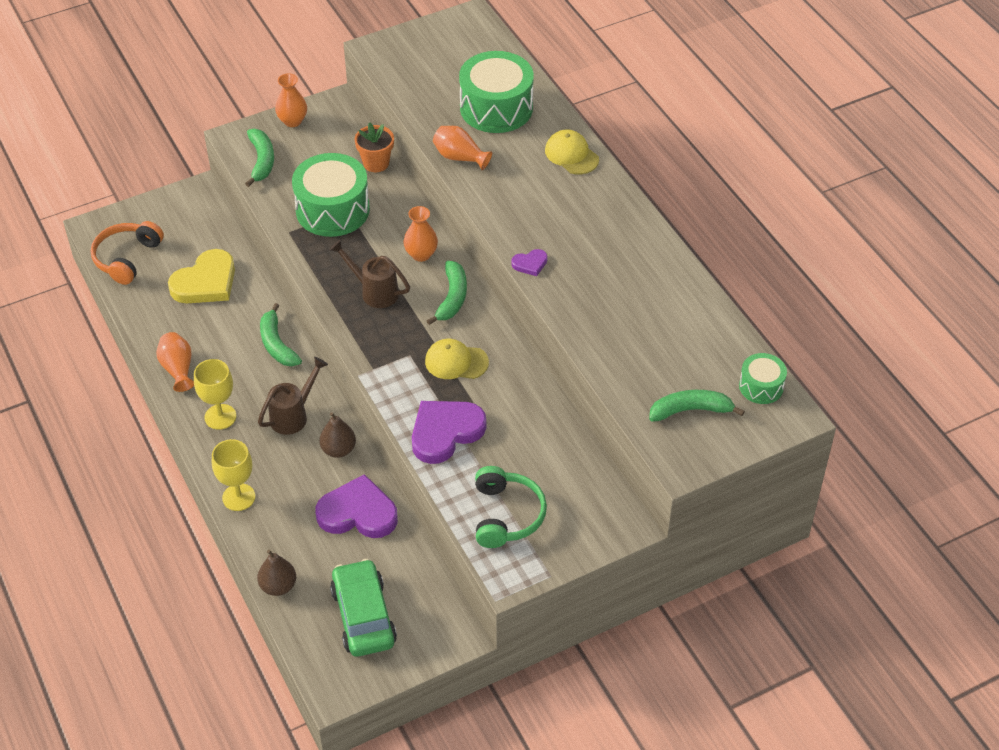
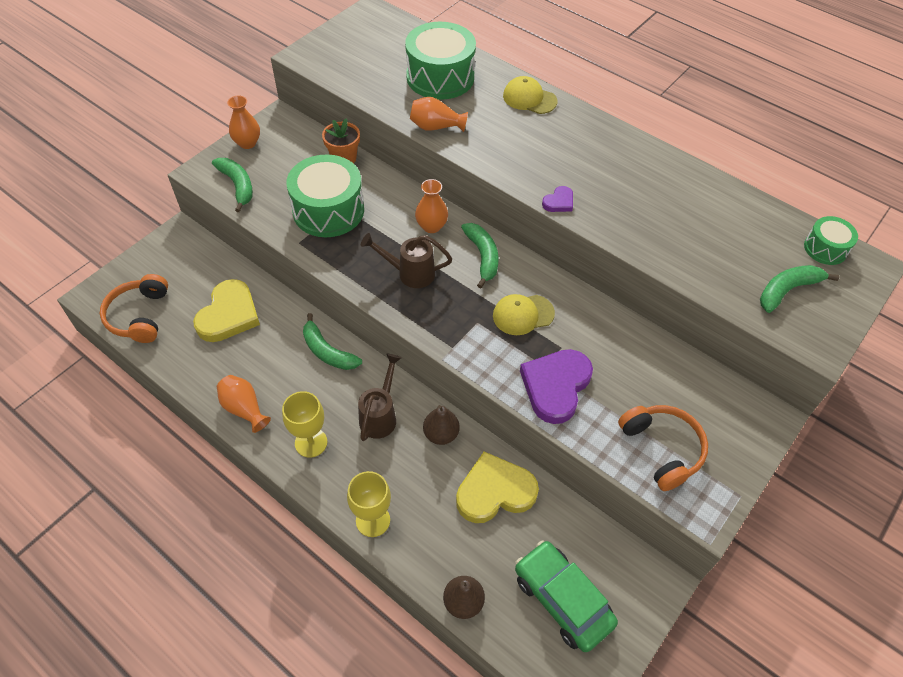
camera: 25 degrees left, 5 degrees up
purple heart [315,474,398,538] -> yellow heart [456,452,539,523]
green headphones [475,466,547,548] -> orange headphones [618,405,708,491]

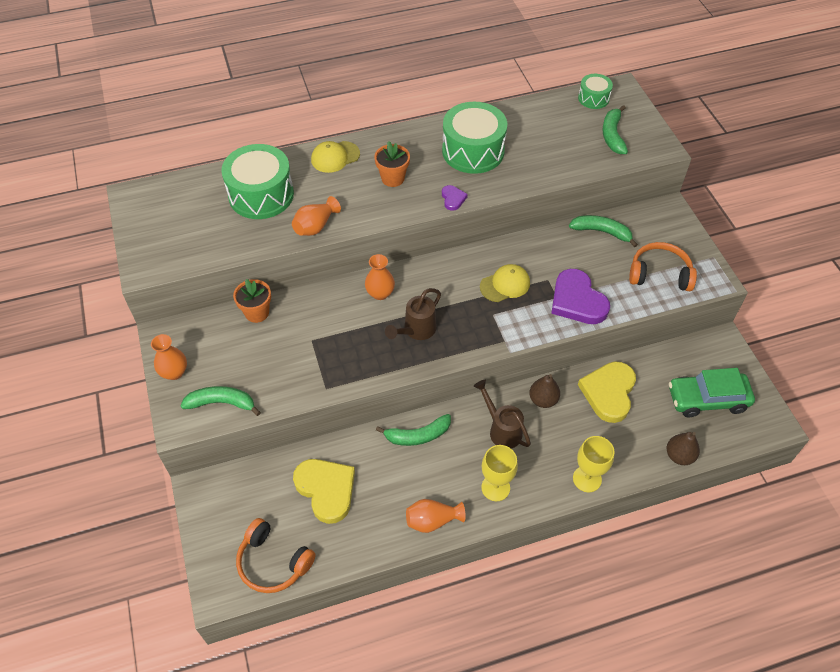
camera: 55 degrees left, 0 degrees up
green drum [286,155,364,237] -> green drum moved to [442,102,507,174]
green banana [461,223,499,288] -> green banana moved to [569,215,638,247]
yellow cap [493,294,555,335] -> yellow cap turned 135 degrees counterclockwise [480,264,530,302]
none -> orange flower pot [374,141,410,187]

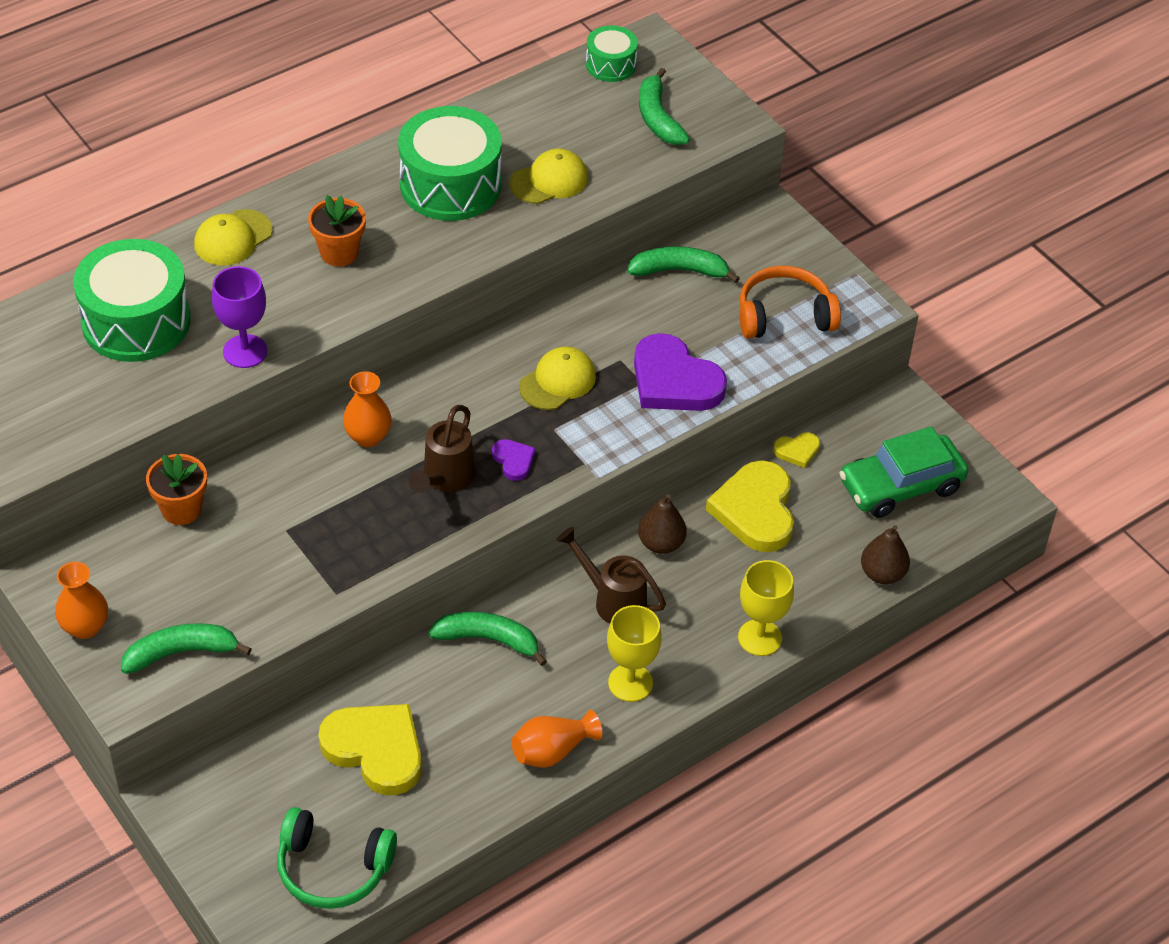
camera: 20 degrees left, 5 degrees down
orange headphones [236,518,316,593] -> green headphones [277,807,397,909]
orange vase [292,196,341,236] -> purple goblet [212,266,267,368]
green banana [376,414,451,446] -> green banana turned 135 degrees counterclockwise [428,612,547,666]
purple heart [442,185,468,211] -> purple heart moved to [492,439,535,481]
none -> yellow cap [509,149,588,204]
none -> yellow heart [773,432,820,468]

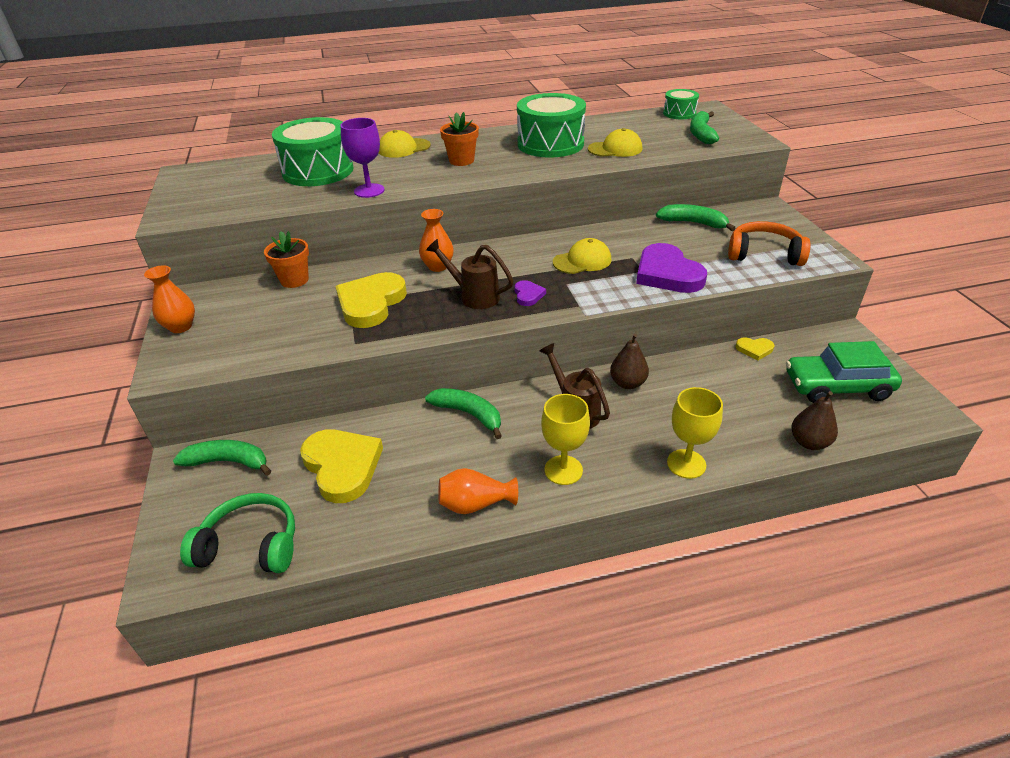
camera: 25 degrees right, 10 degrees down
green banana [121,623,252,674] -> green banana moved to [173,440,271,476]
green headphones [277,807,397,909] -> green headphones turned 150 degrees clockwise [180,493,295,573]
brown watering can [408,405,475,493] -> brown watering can turned 75 degrees clockwise [426,239,514,309]
yellow heart [706,460,794,552] -> yellow heart moved to [335,272,407,328]

